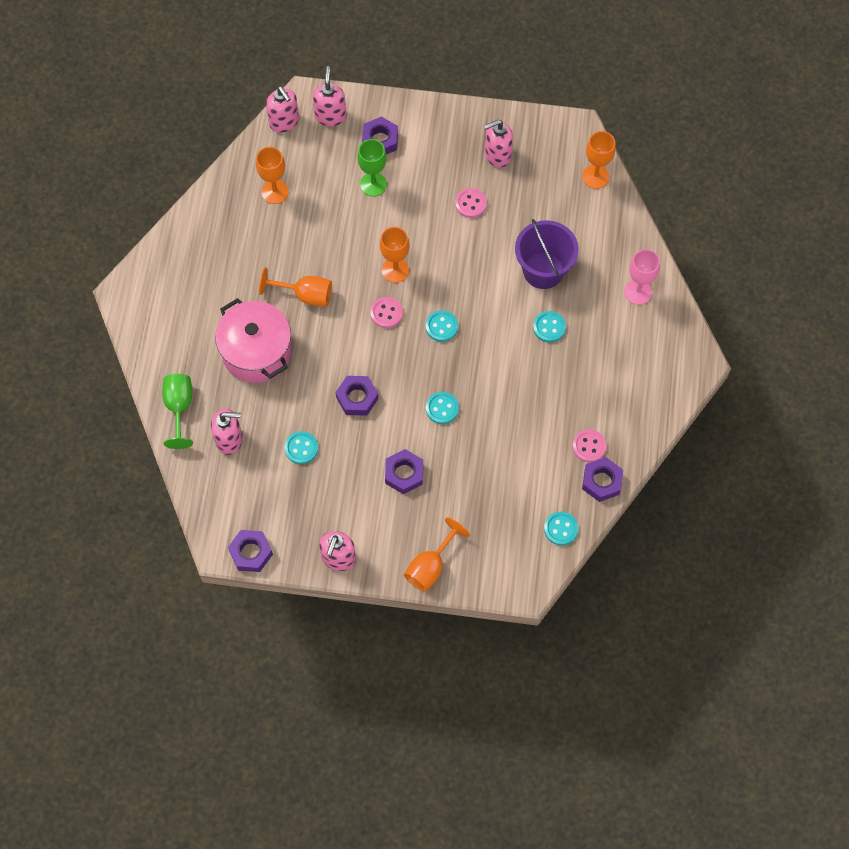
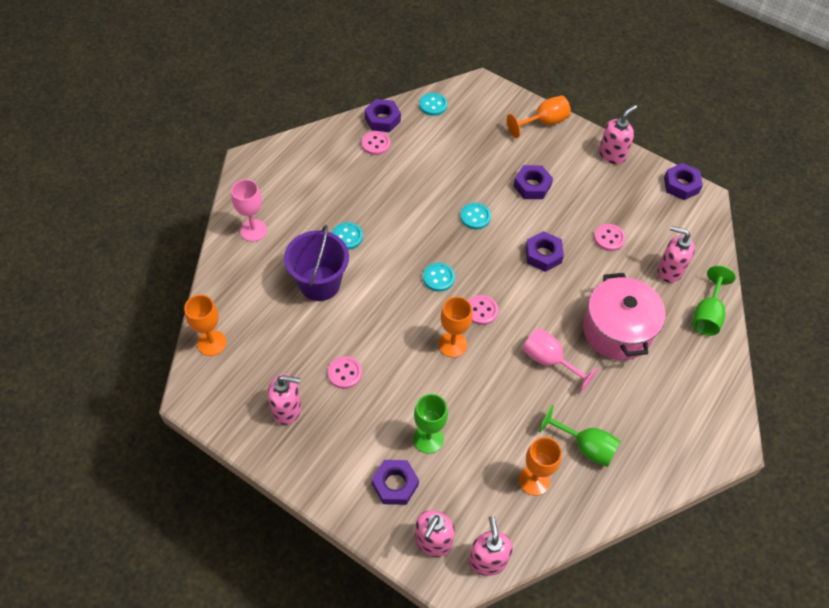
camera: 155 degrees left, 10 degrees down
orange goblet [259,267,332,307] -> pink goblet [523,328,598,392]
turquoise button [284,431,318,464] -> pink button [594,224,626,251]
none -> green goblet [539,405,620,467]

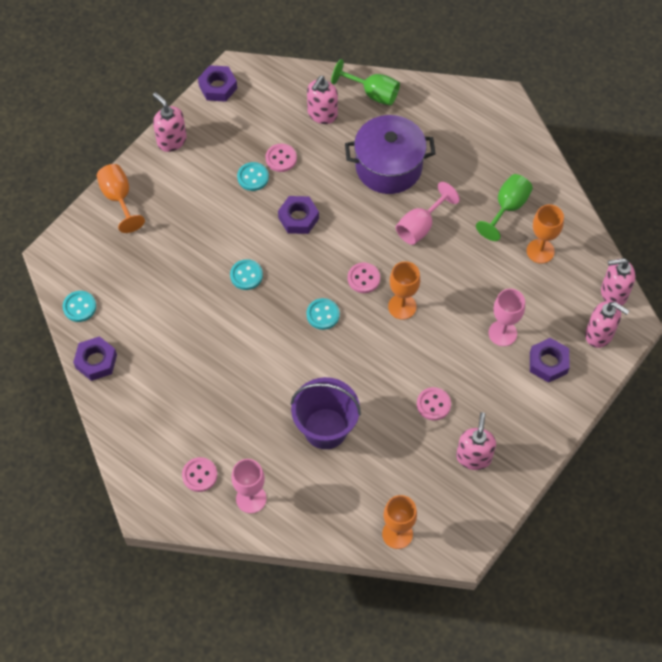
camera: 85 degrees left, 5 degrees up
turquoise button [332,222,363,250] -> turquoise button moved to [237,162,269,191]
pink button [361,131,391,155] -> pink button moved to [182,457,217,492]
green goblet [413,394,448,454] -> pink goblet [488,289,525,346]
purple nut [514,165,553,199] -> none
pink pot [583,273,665,360] -> purple pot [345,115,436,194]

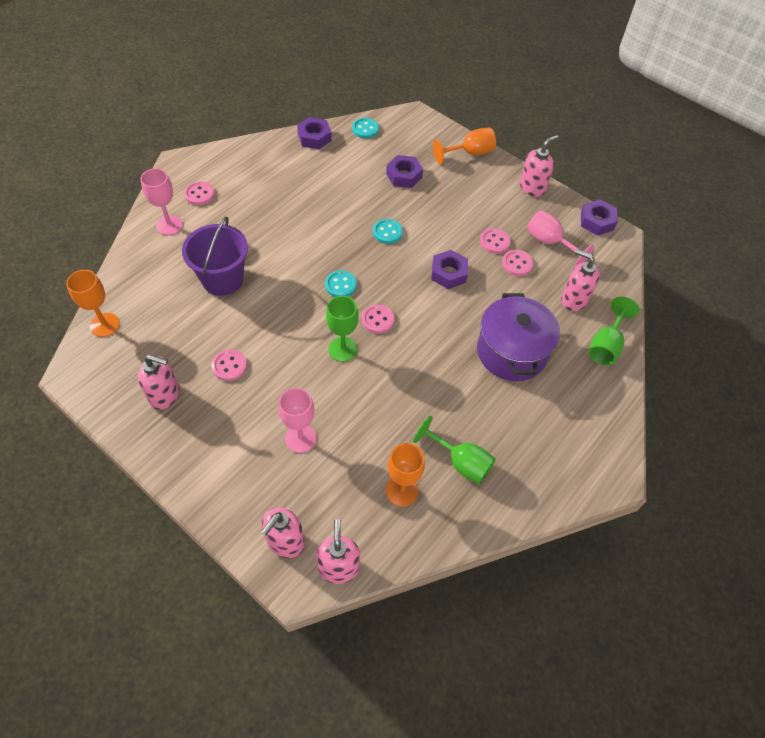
camera: 90 degrees right, 5 degrees down
turquoise button [237,162,269,191] -> pink button [480,228,511,254]
orange goblet [388,261,420,320] -> green goblet [326,296,359,362]
pink goblet [396,182,460,245] -> pink goblet moved to [527,210,594,267]
purple nut [530,338,570,383] -> purple nut moved to [386,155,423,188]

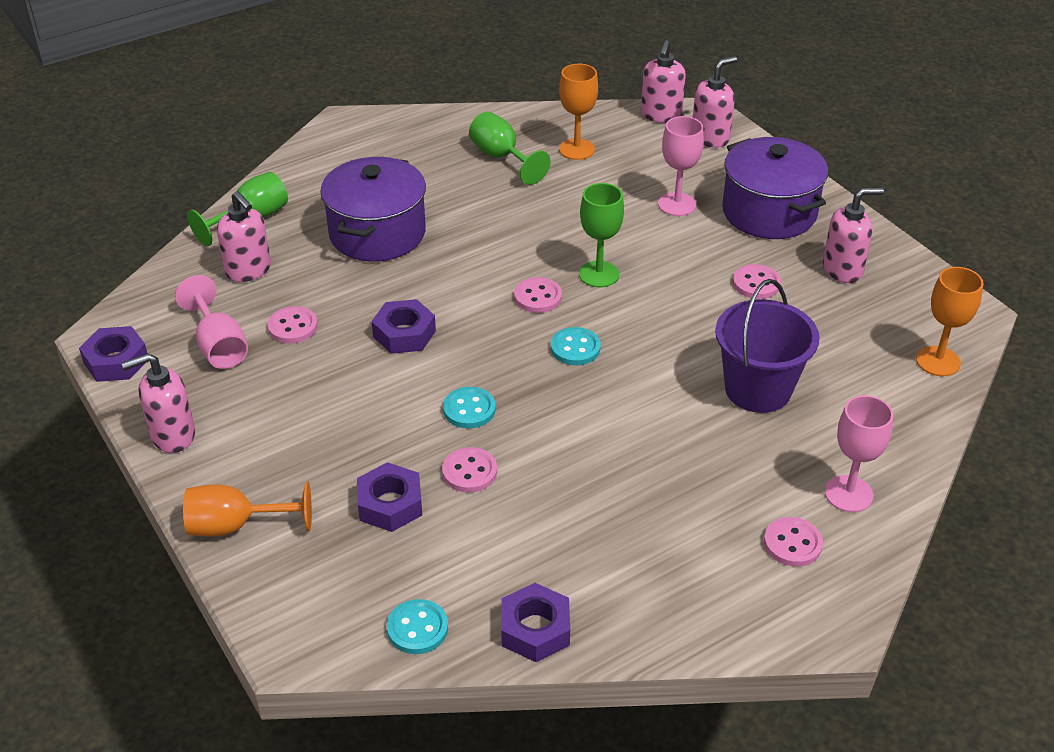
camera: 160 degrees left, 15 degrees down
pink soap dispenser [138,354,179,410] -> pink soap dispenser turned 135 degrees clockwise [823,188,884,283]
pink button [480,228,511,254] -> pink button moved to [442,447,497,493]
none -> purple pot [722,137,828,239]

